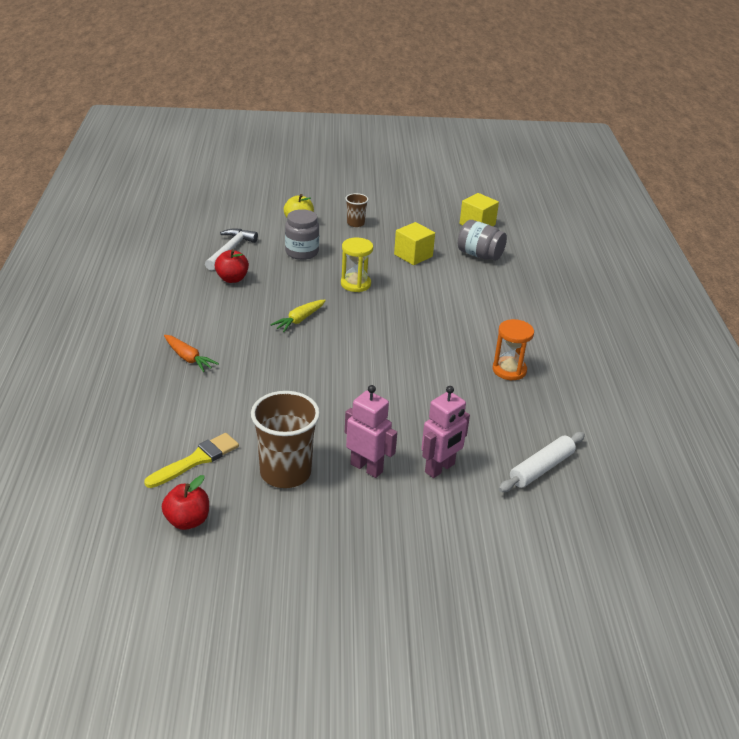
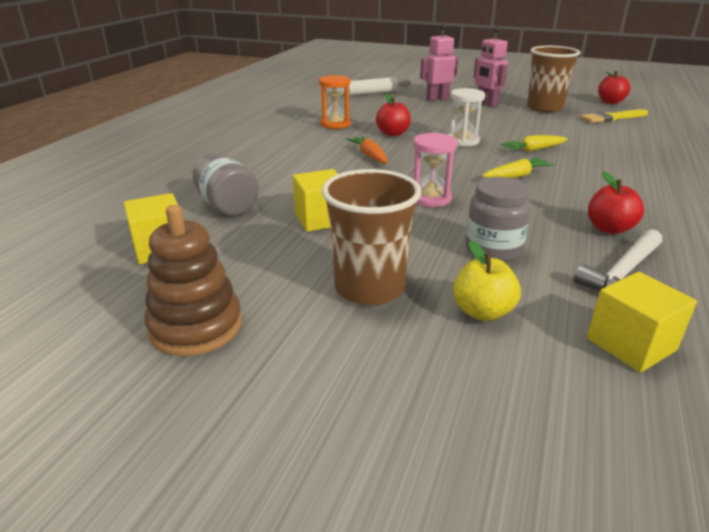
camera: 155 degrees left, 5 degrees down
orange carrot [164,335,219,372] -> orange carrot moved to [346,136,388,163]
yellow hourglass [341,238,373,292] -> pink hourglass [413,133,458,207]
brown cup [345,193,369,227] -> brown cup [322,169,422,305], size x1.97
none -> brown stacking toy [145,205,242,356]
none -> red apple [376,93,411,136]
none -> white hourglass [448,88,486,147]
none -> yellow carrot [500,135,568,152]
none -> yellow cube [587,272,697,373]

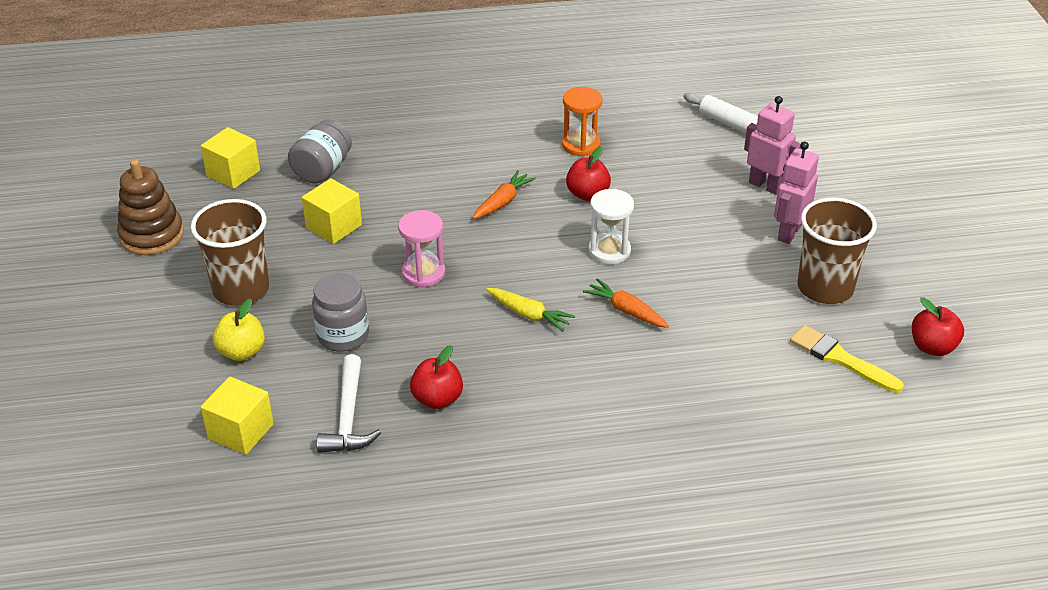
camera: 60 degrees right, 10 degrees up
yellow carrot [500,135,568,152] -> orange carrot [583,278,669,328]
white hammer [573,229,662,291] -> white hammer turned 105 degrees counterclockwise [317,354,381,453]

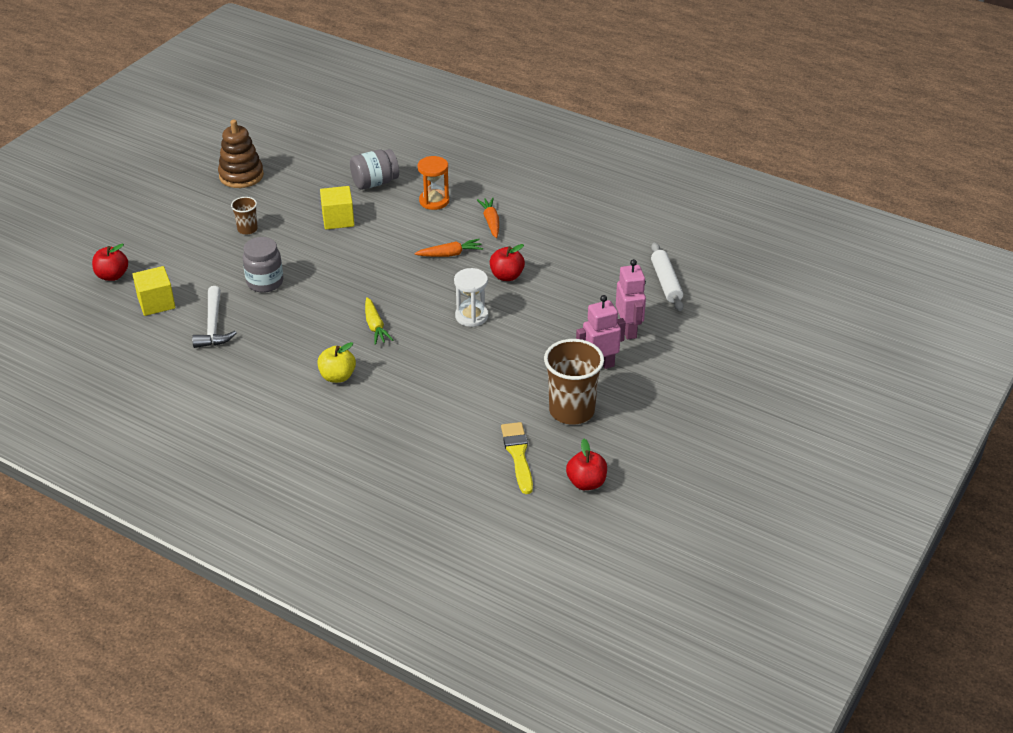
camera: 40 degrees right, 0 degrees up
brown cup [191,199,269,306] -> brown cup [231,197,258,234], size x0.51
yellow cube [201,127,260,189] -> none
yellow apple [213,299,265,361] -> yellow apple moved to [317,342,356,383]
white hammer [317,354,381,453] -> white hammer turned 45 degrees counterclockwise [192,286,237,348]
pink hourglass [398,210,445,287] -> none
red apple [410,345,463,409] -> red apple moved to [92,244,128,281]
orange hourglass [562,87,602,156] -> orange hourglass moved to [418,156,449,210]
orange carrot [583,278,669,328] -> orange carrot moved to [477,197,499,238]

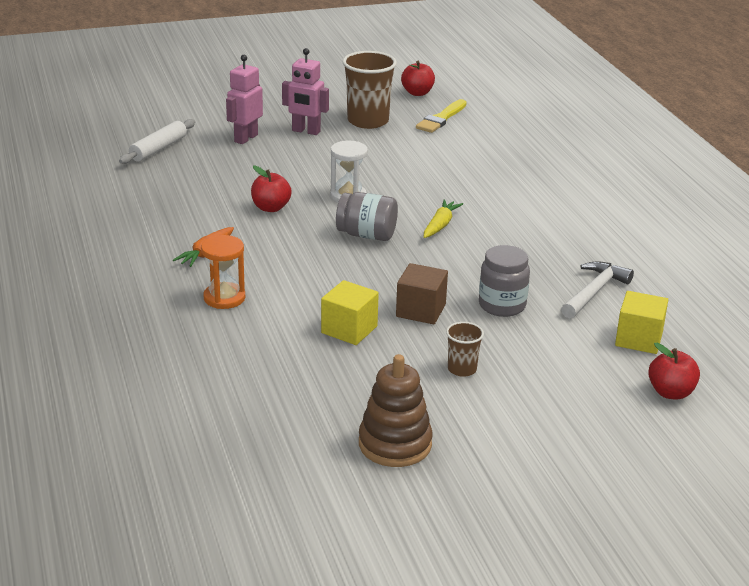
camera: 140 degrees left, 10 degrees down
yellow apple [317,342,356,383] -> none
grey jar [350,149,399,190] -> grey jar moved to [336,192,398,241]
orange carrot [414,239,483,257] -> none
none -> brown cube [396,263,448,324]

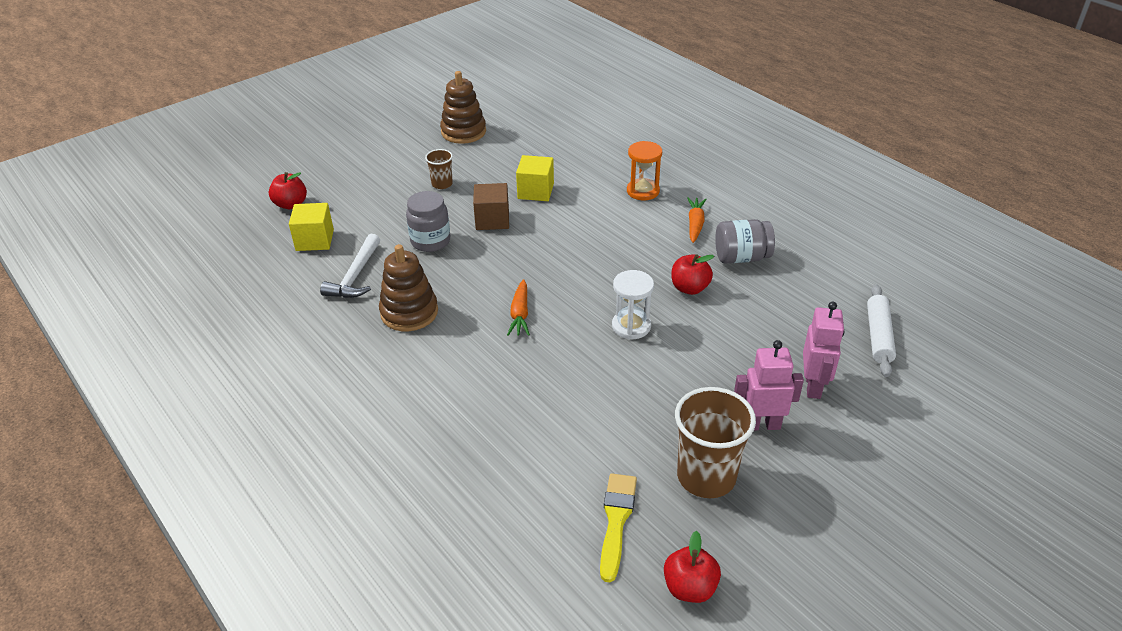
camera: 160 degrees right, 10 degrees up
grey jar [336,192,398,241] -> grey jar moved to [715,219,775,263]
yellow carrot [424,199,463,238] -> orange carrot [507,279,530,336]
none -> brown stacking toy [379,244,438,331]

